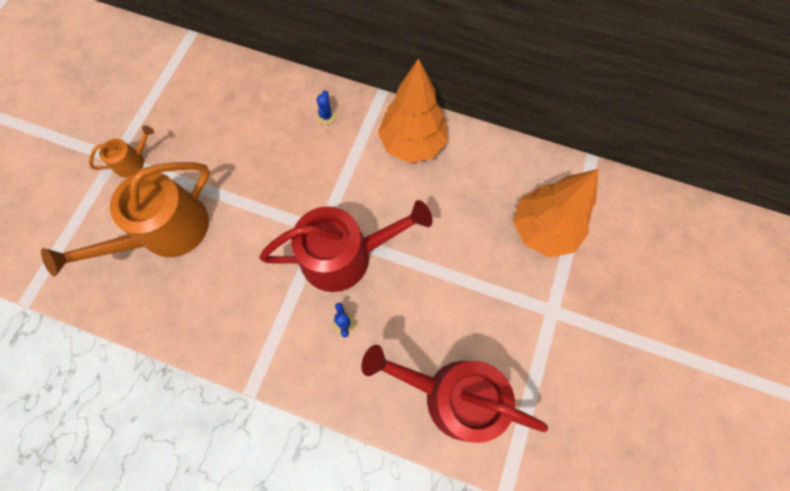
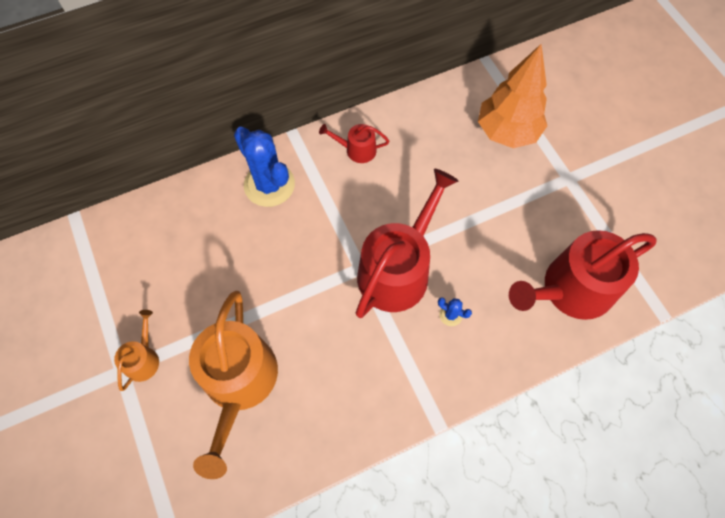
camera: 45 degrees left, 5 degrees down
blue cactus [316,90,337,125] -> blue cactus [234,127,295,207], size x2.39
orange tree [378,58,448,163] -> red watering can [319,124,389,163]

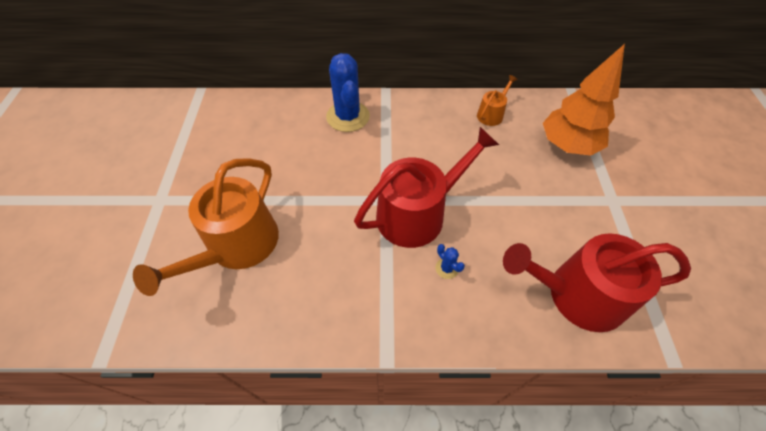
camera: 25 degrees right, 10 degrees down
orange watering can [114,310,159,391] -> orange watering can moved to [477,75,518,126]
red watering can [319,124,389,163] -> none

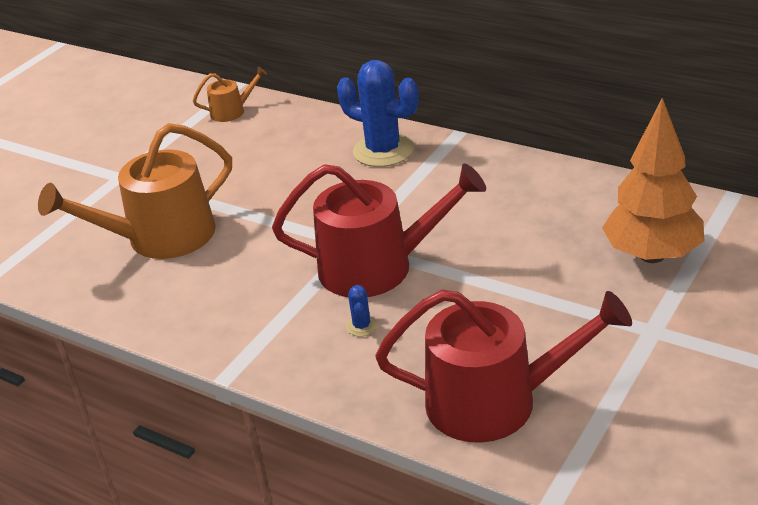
camera: 35 degrees right, 20 degrees down
blue cactus [326,53,370,132] -> blue cactus turned 75 degrees counterclockwise [337,60,419,167]
orange watering can [477,75,518,126] -> orange watering can moved to [193,66,268,122]
red watering can [503,233,691,332] -> red watering can turned 150 degrees clockwise [375,289,632,443]

